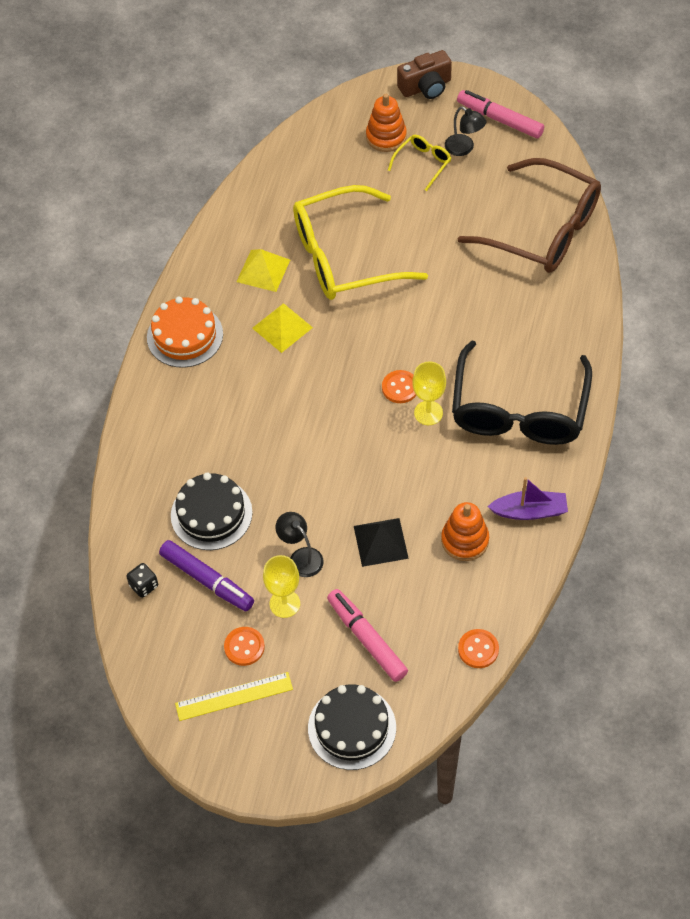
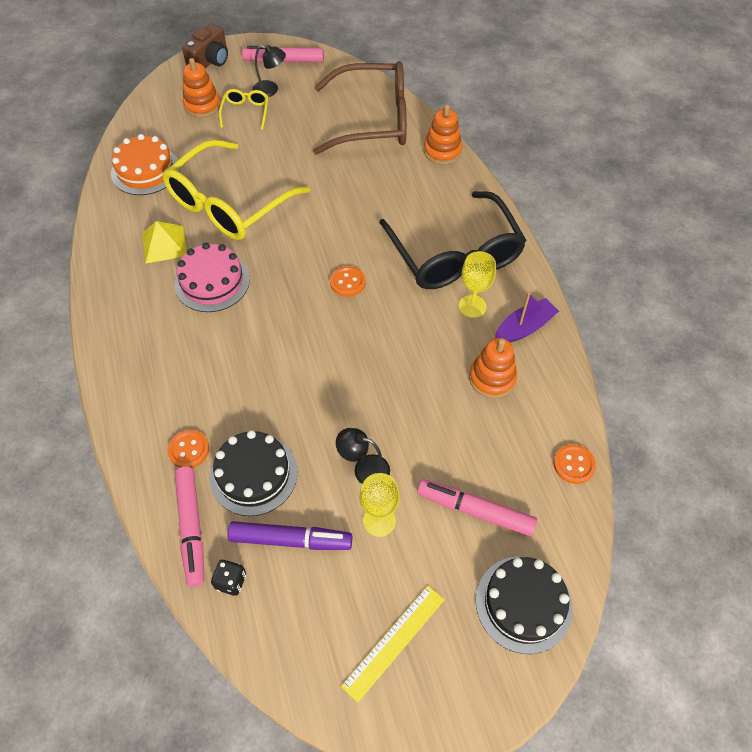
camera: 35 degrees left, 0 degrees up
orange cake [147,296,223,368] -> orange cake moved to [111,134,180,195]
orange button [224,627,265,666] -> orange button moved to [167,430,209,468]
yellow pyramid [252,303,313,353] -> pink cake [174,243,250,312]
black pyramid [354,518,409,567] -> none
yellow goblet [412,361,446,425] -> yellow goblet moved to [459,251,496,318]
none -> pink marker [174,467,204,587]
none -> orange stacking toy [424,104,462,164]

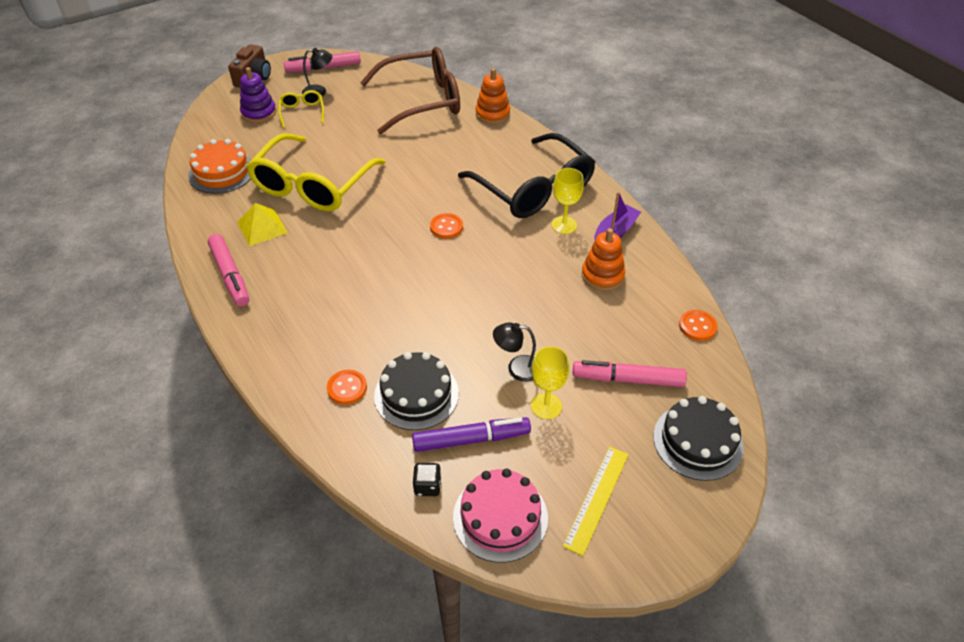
camera: 15 degrees left, 10 degrees down
pink cake [174,243,250,312] -> pink cake moved to [453,468,548,563]
pink marker [174,467,204,587] -> pink marker moved to [208,234,249,307]
orange stacking toy [183,58,221,117] -> purple stacking toy [240,67,276,123]

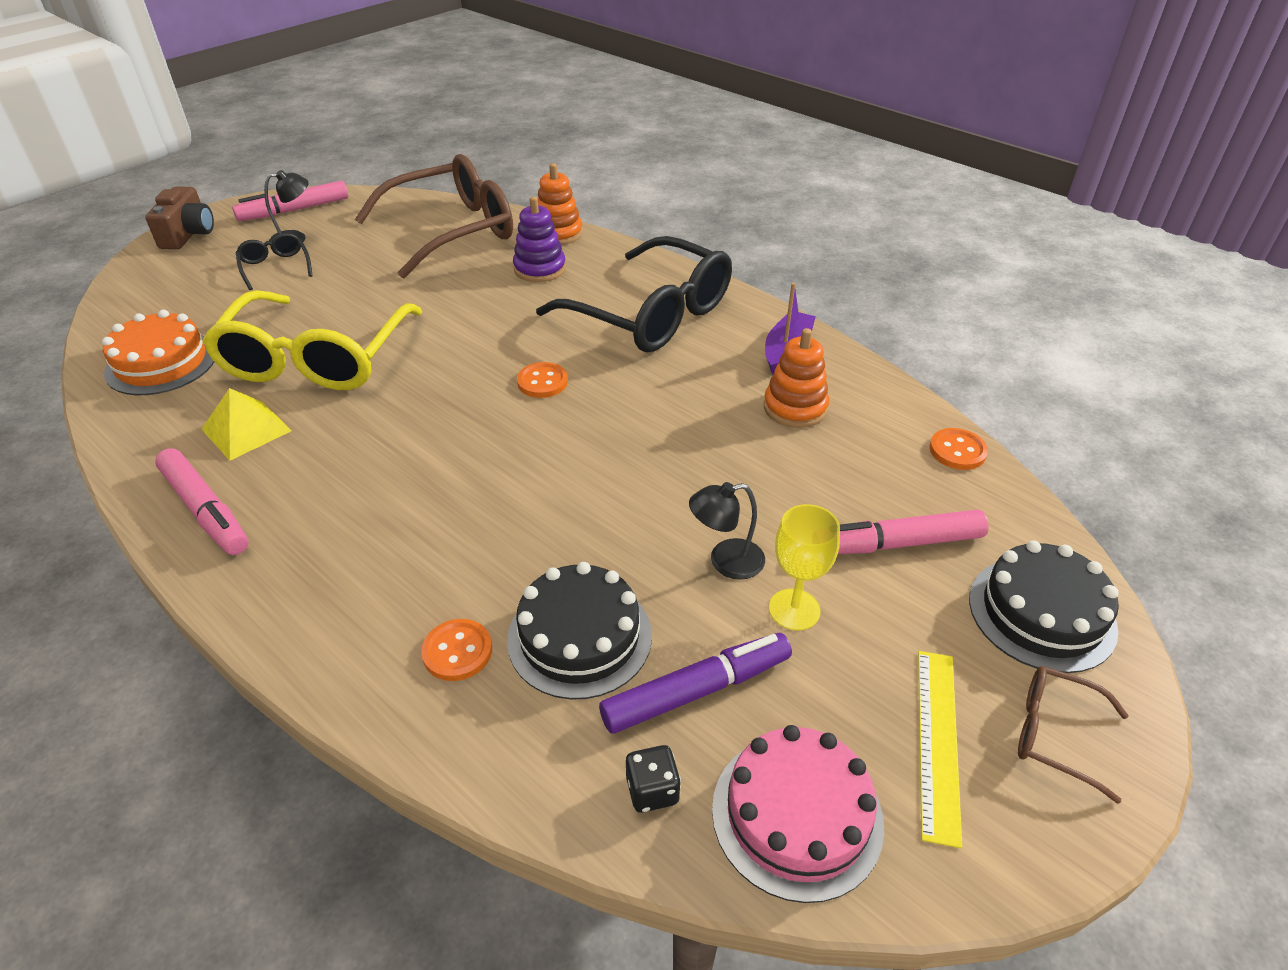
camera: 15 degrees left, 5 degrees down
purple stacking toy [240,67,276,123] -> purple stacking toy moved to [513,196,566,282]
yellow glasses [278,90,324,128] -> black glasses [236,233,313,290]
yellow goblet [552,168,584,234] -> none
none -> brown glasses [1018,666,1129,804]

